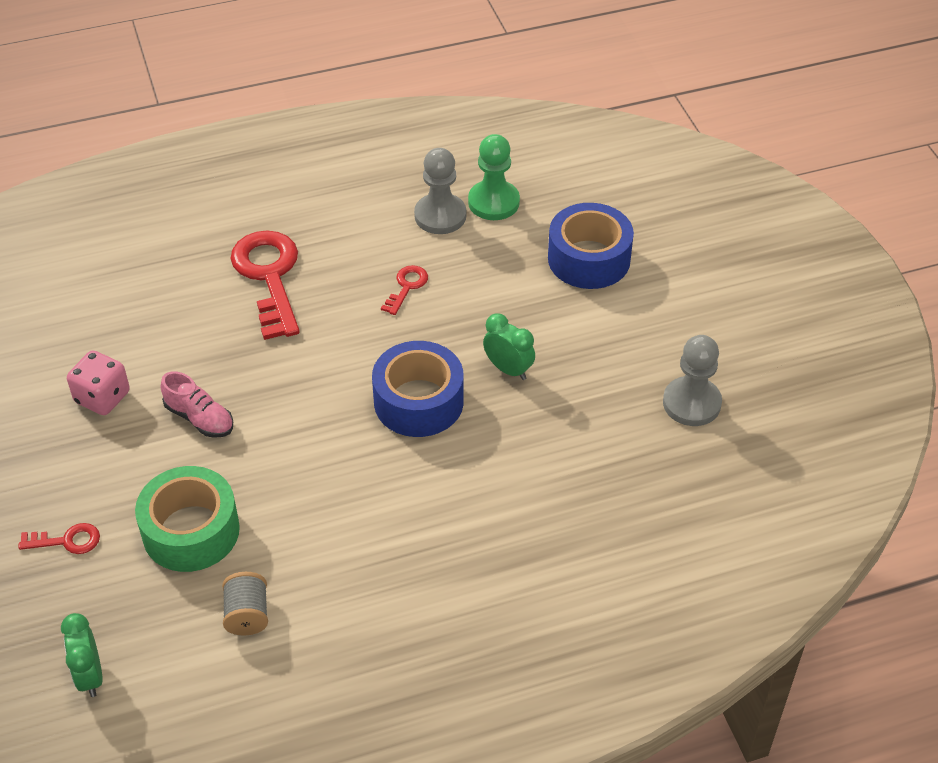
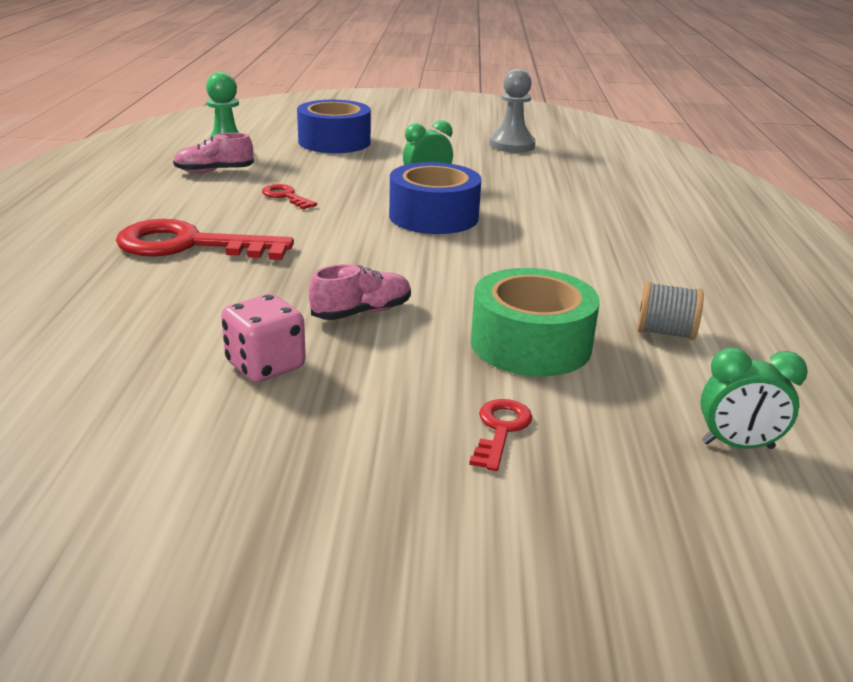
camera: 70 degrees left, 20 degrees down
grey pawn [414,148,466,234] -> pink shoe [173,133,254,173]

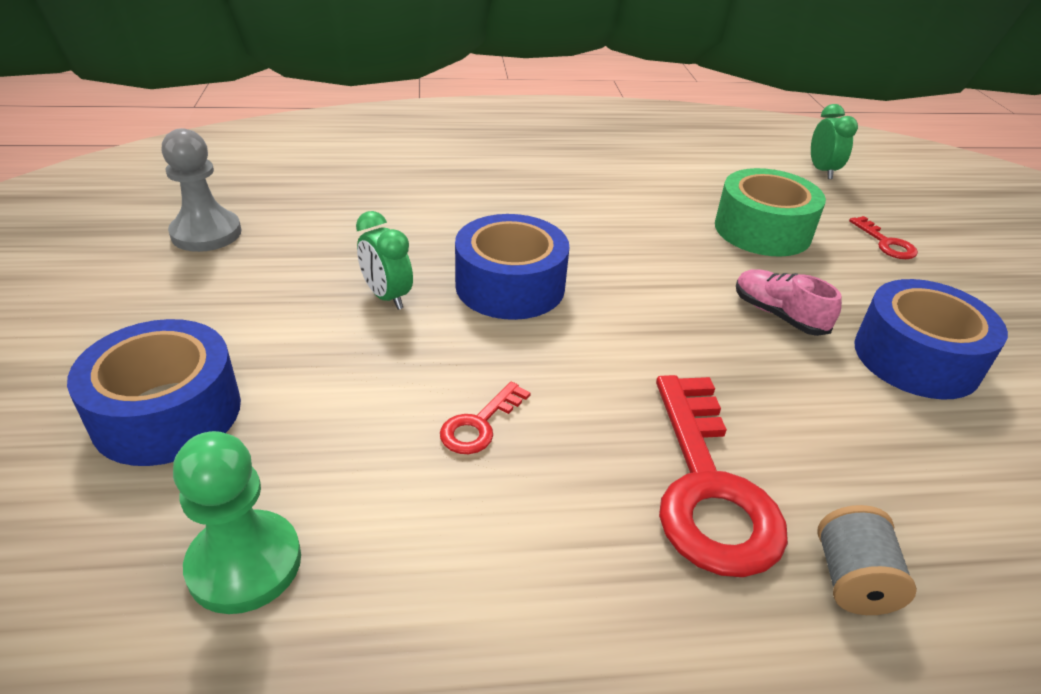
camera: 100 degrees left, 10 degrees up
pink shoe [173,133,254,173] -> none
pink dice [221,294,306,382] -> blue tape [854,279,1008,400]
red key [469,399,533,471] -> red key turned 120 degrees counterclockwise [849,216,918,259]
grey spool [637,281,704,340] -> grey spool moved to [817,505,917,615]

